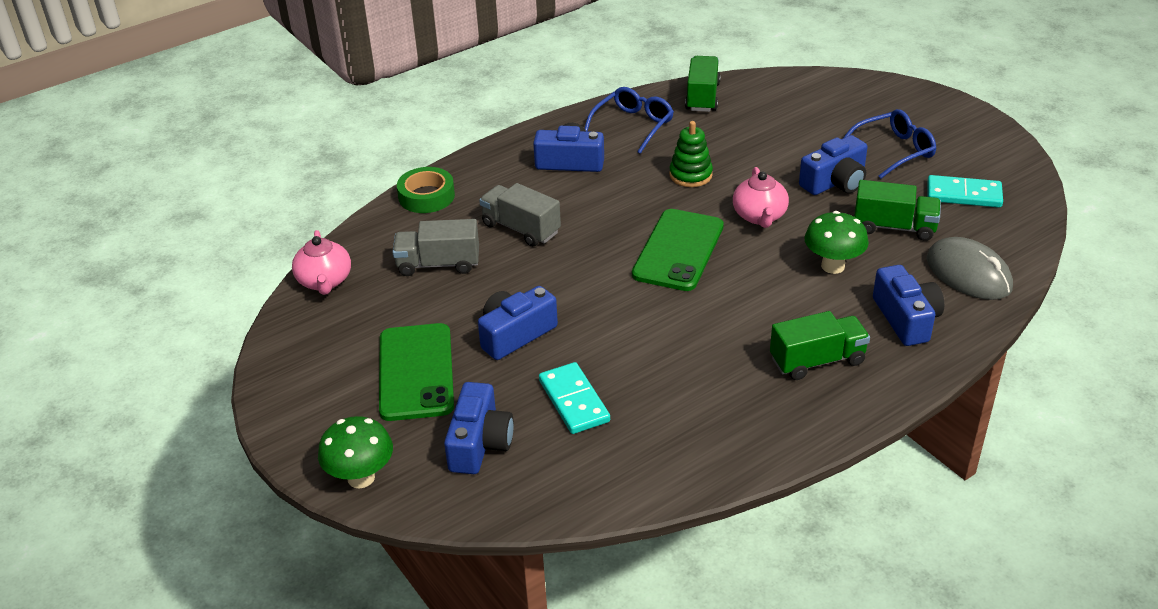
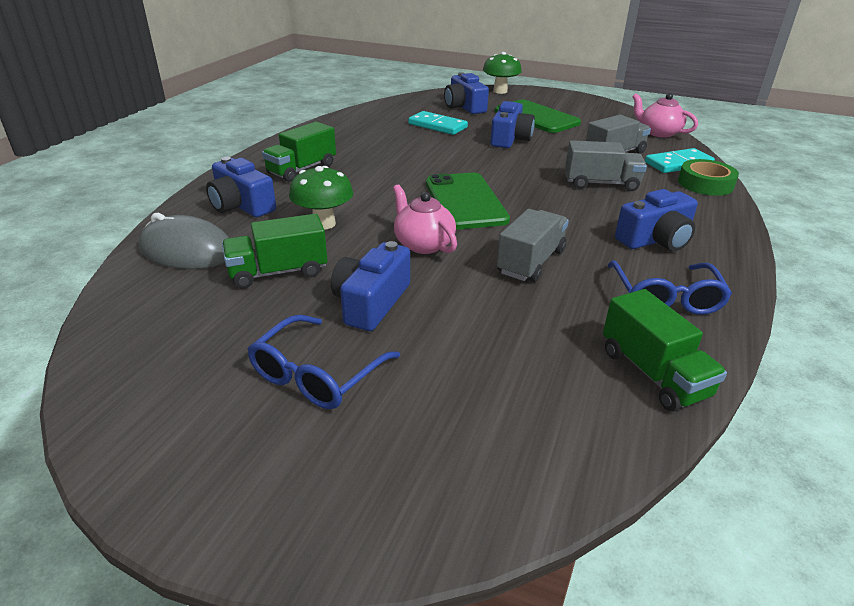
camera: 145 degrees right, 5 degrees down
green stacking toy [669,121,713,187] -> grey truck [497,209,569,282]
turquoise domino [927,175,1003,208] -> turquoise domino moved to [645,148,715,173]

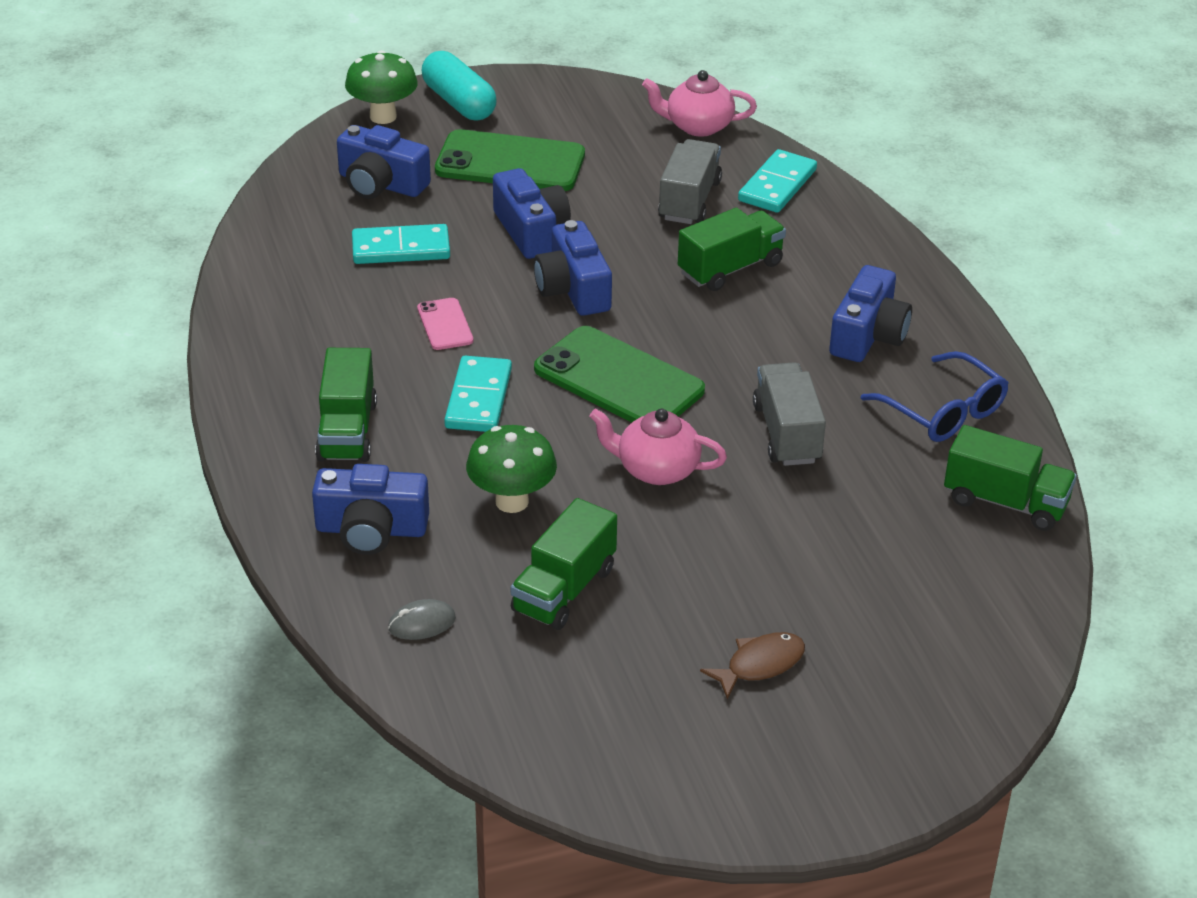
camera: 40 degrees left, 5 degrees up
grey mouse [139,213,229,269] -> grey mouse [388,599,456,640], size x0.48
blue glasses [247,315,400,409] -> brown fish [700,632,805,699]
blue camera [331,241,410,331] -> blue camera moved to [534,220,612,316]
grey truck [565,140,647,191] -> green truck [678,208,786,291]
green tape [678,159,739,196] -> none
none -> pink phone [417,298,473,350]
none -> turquoise capsule [422,51,497,120]
none -> turquoise domino [444,356,512,432]

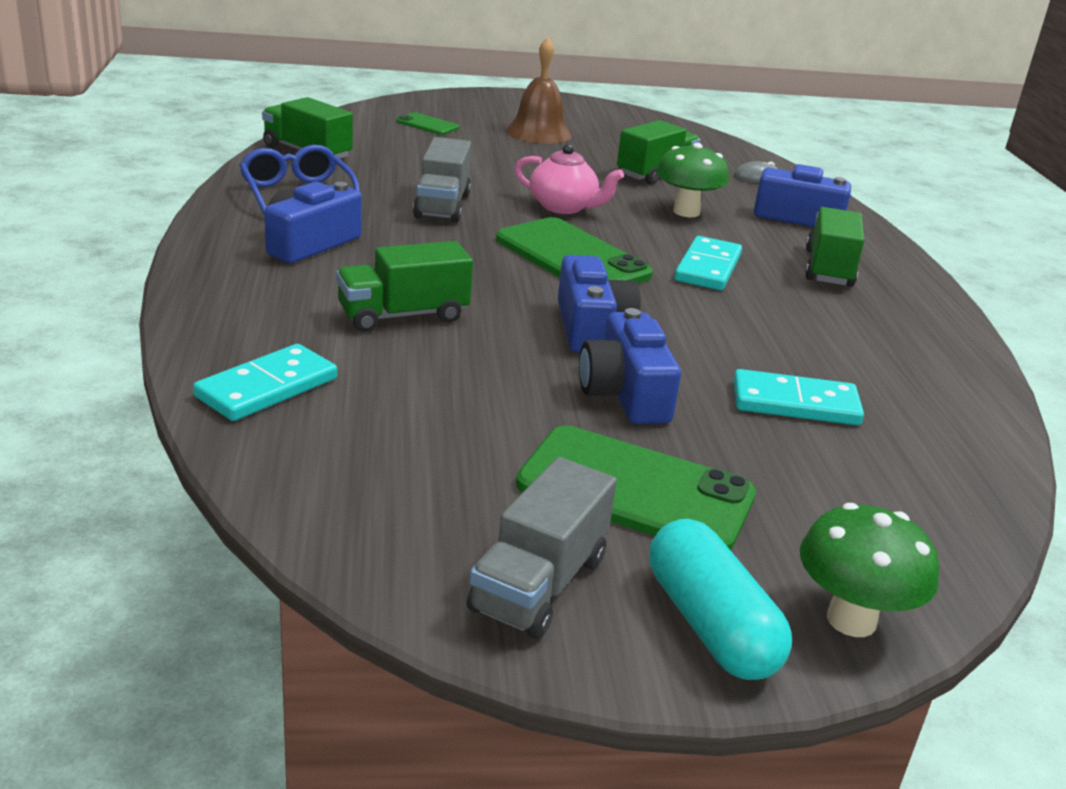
camera: 170 degrees left, 10 degrees down
blue camera [337,125,431,199] -> none
pink phone [417,298,473,350] -> none
pink teapot [642,70,757,137] -> none
grey truck [658,139,722,224] -> grey truck moved to [467,457,617,639]
brown fish [700,632,805,699] -> brown bell [506,37,572,144]
none -> green phone [396,112,459,135]

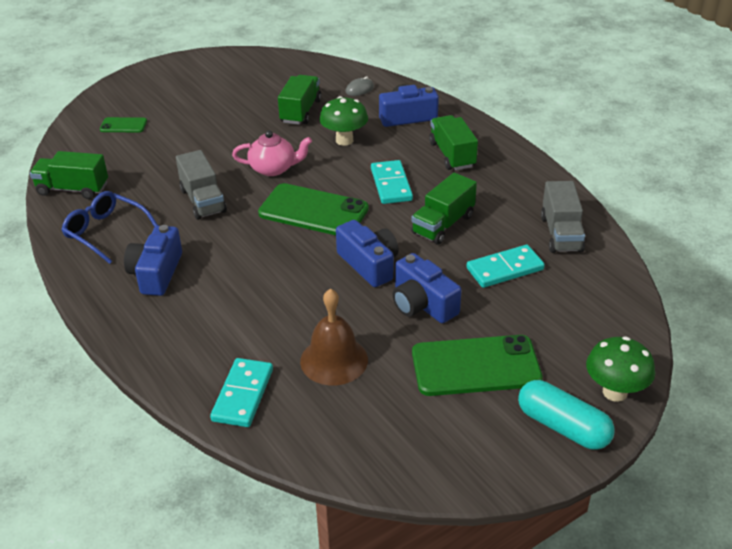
camera: 25 degrees left, 10 degrees up
green truck [336,241,473,332] -> green truck moved to [411,173,477,244]
grey truck [467,457,617,639] -> grey truck moved to [541,181,585,253]
brown bell [506,37,572,144] -> brown bell moved to [300,289,368,385]

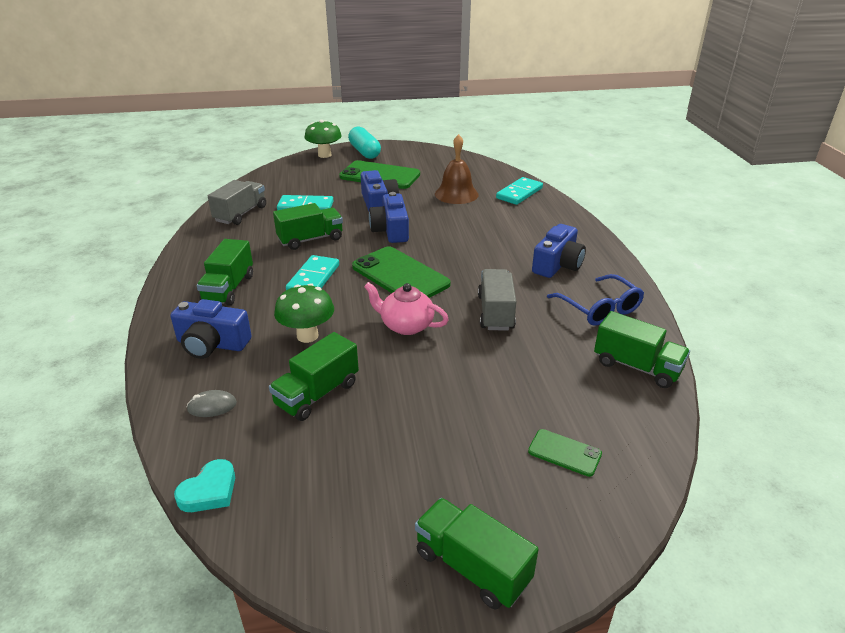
camera: 155 degrees left, 5 degrees down
none -> turquoise heart [174,459,235,512]
none -> green truck [415,498,539,609]

